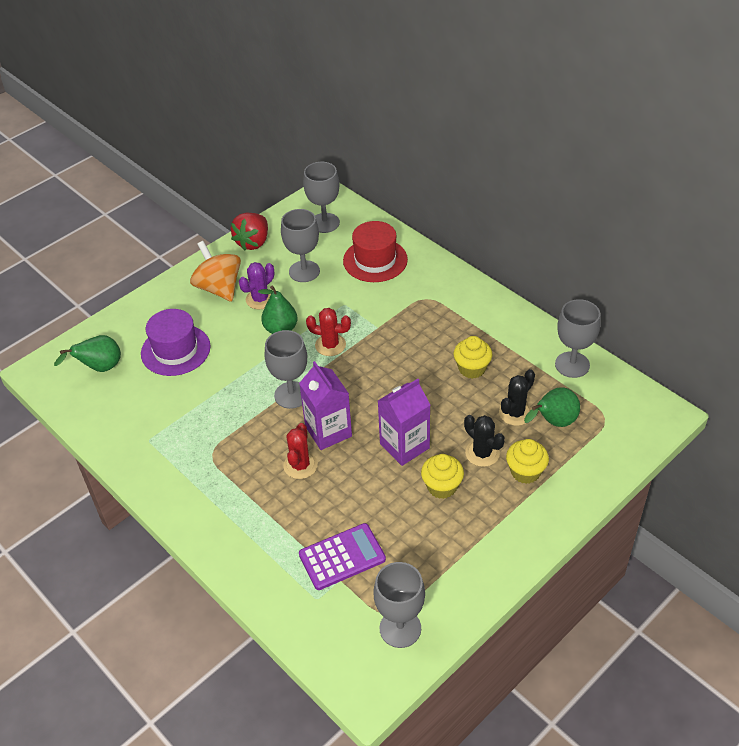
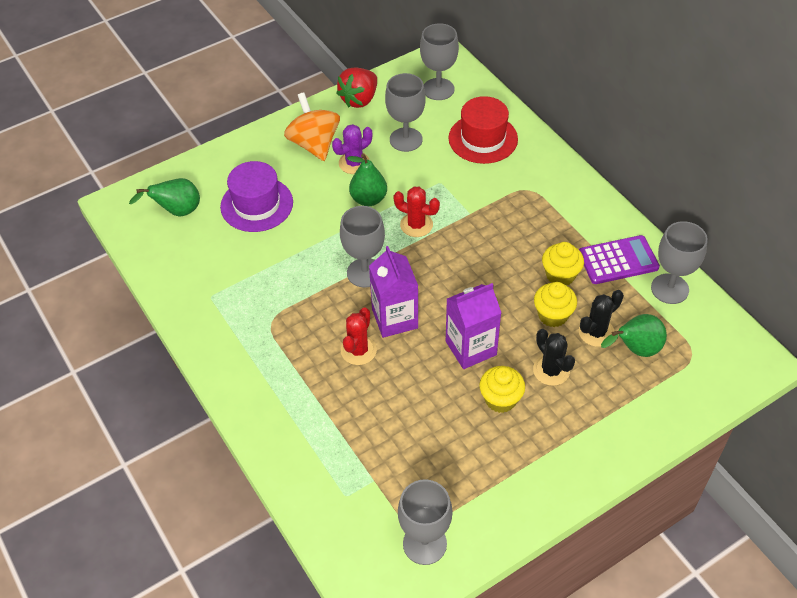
camera: 10 degrees right, 5 degrees up
purple calculator [299,523,386,590] -> purple calculator moved to [579,235,660,284]
yellow cupcake [506,439,549,484] -> yellow cupcake moved to [534,282,577,327]

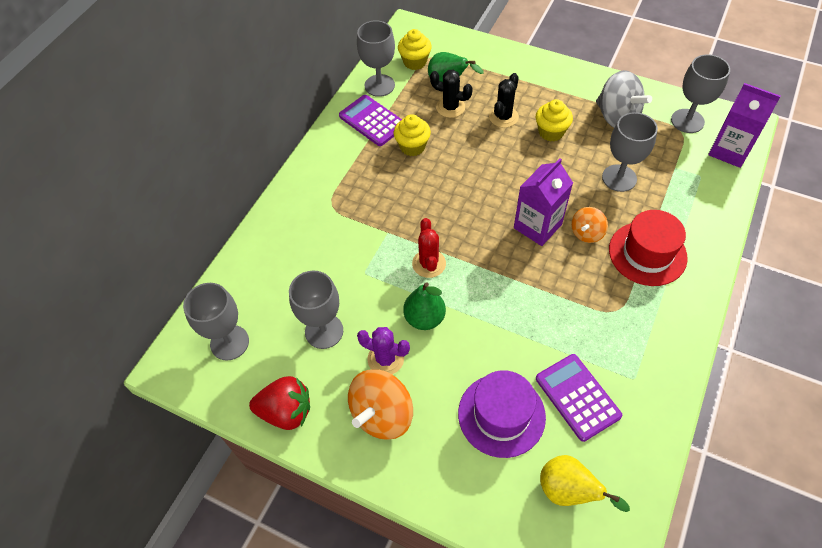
camera: 120 degrees left, 5 degrees up
green pear [129,178,200,217] -> yellow pear [540,455,630,512]
grey goblet [340,206,385,288] -> grey goblet moved to [602,112,658,192]
red cactus [341,307,377,365] -> orange spinning top [571,207,608,243]
purple carton [446,283,501,369] -> purple carton moved to [708,83,781,168]
red hat [448,96,518,164] -> red hat moved to [609,210,688,286]
yellow cupcake [534,282,577,327] -> yellow cupcake moved to [398,29,432,70]
none -> purple calculator [536,354,622,442]
none -> grey spinning top [596,70,652,127]

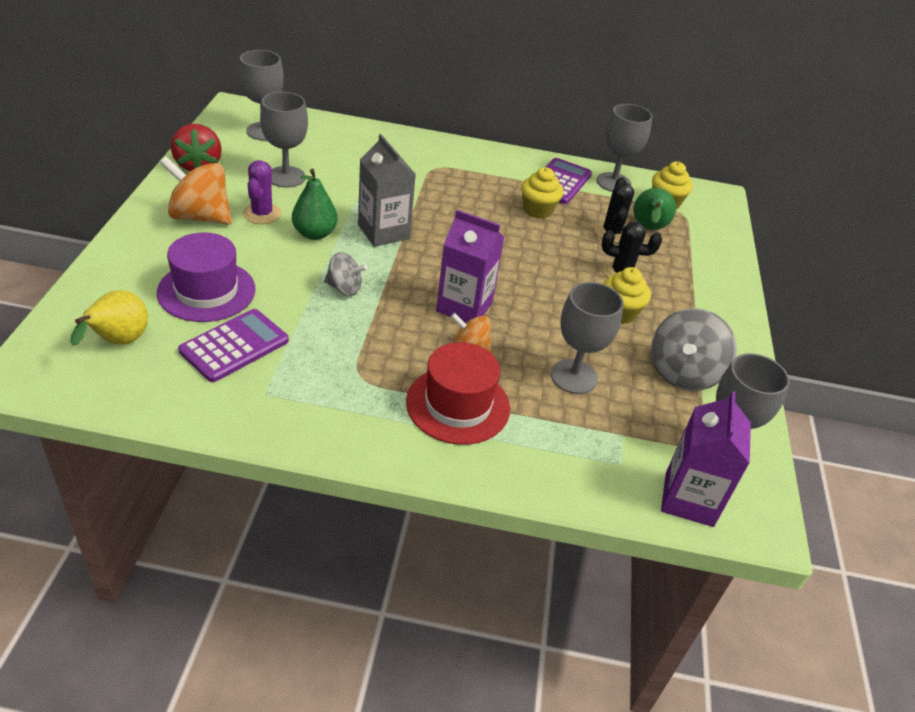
camera: 65 degrees right, 15 degrees down
red cactus [412,218,446,278] -> grey carton [358,134,416,247]
none -> grey spinning top [324,252,368,296]

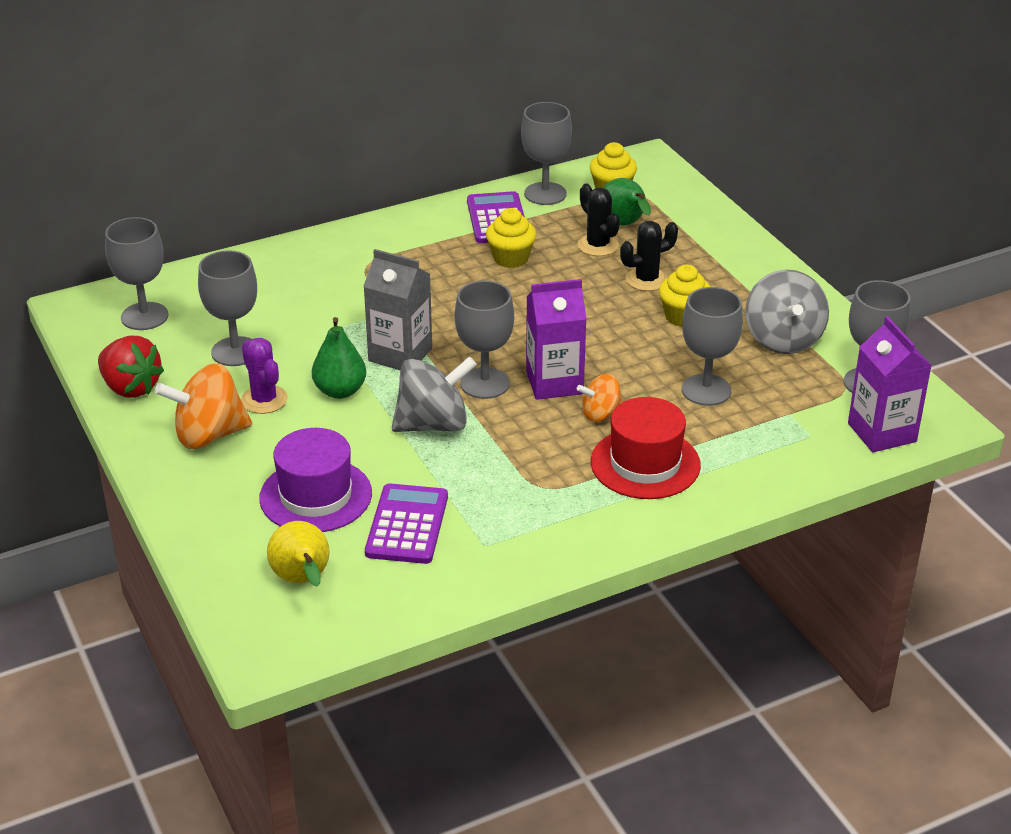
camera: 30 degrees left, 5 degrees down
grey spinning top [324,252,368,296] -> grey spinning top [392,356,477,432], size x1.73
none -> grey goblet [455,281,514,399]

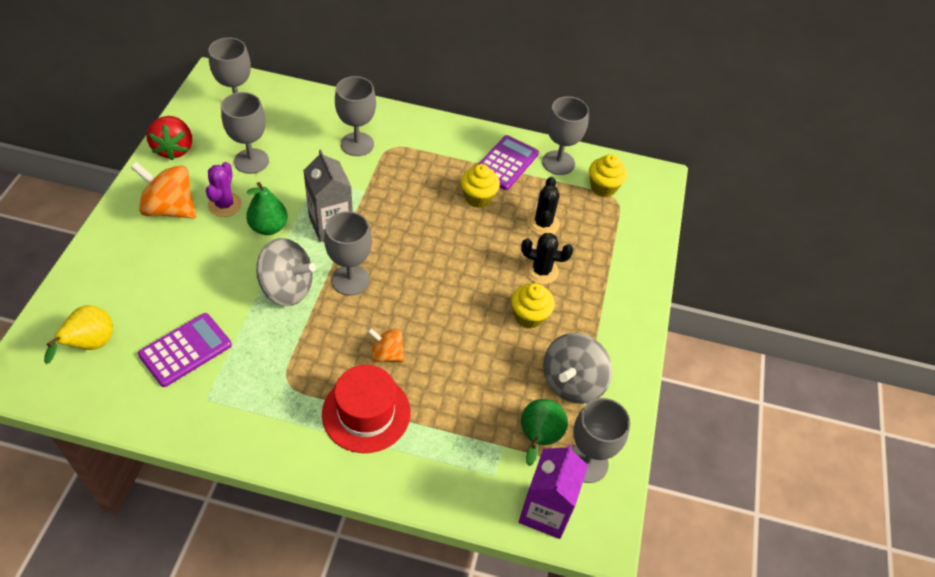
camera: 35 degrees right, 15 degrees up
purple hat [259,428,372,532] -> none
purple carton [526,279,587,400] -> none
green pear [603,178,651,226] -> green pear moved to [521,399,568,466]
grey goblet [682,287,743,406] -> grey goblet moved to [335,76,376,156]

